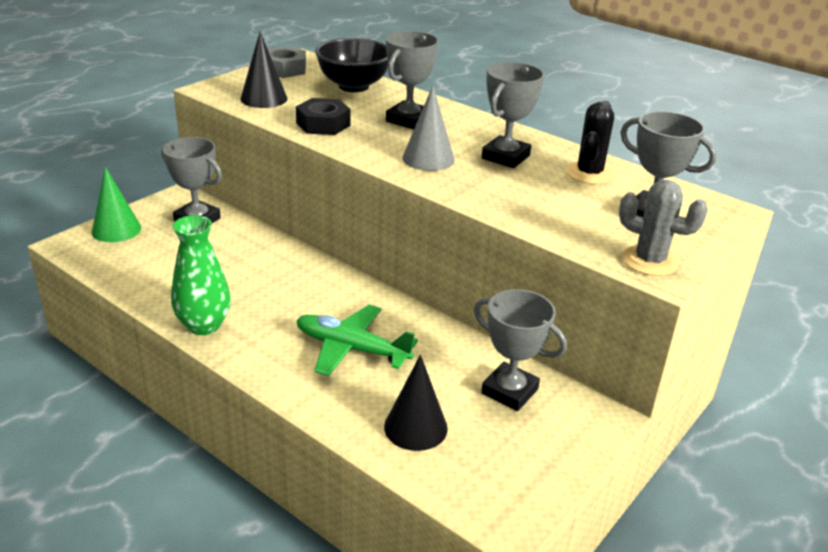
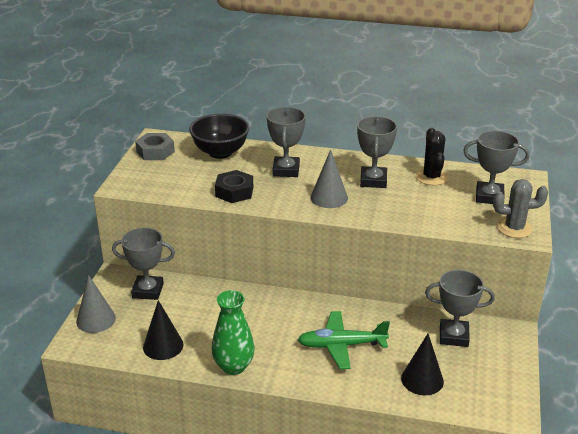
camera: 25 degrees left, 0 degrees up
green cone [92,167,141,242] -> grey cone [76,275,116,333]
black cone [240,32,287,108] -> black cone moved to [143,300,184,360]

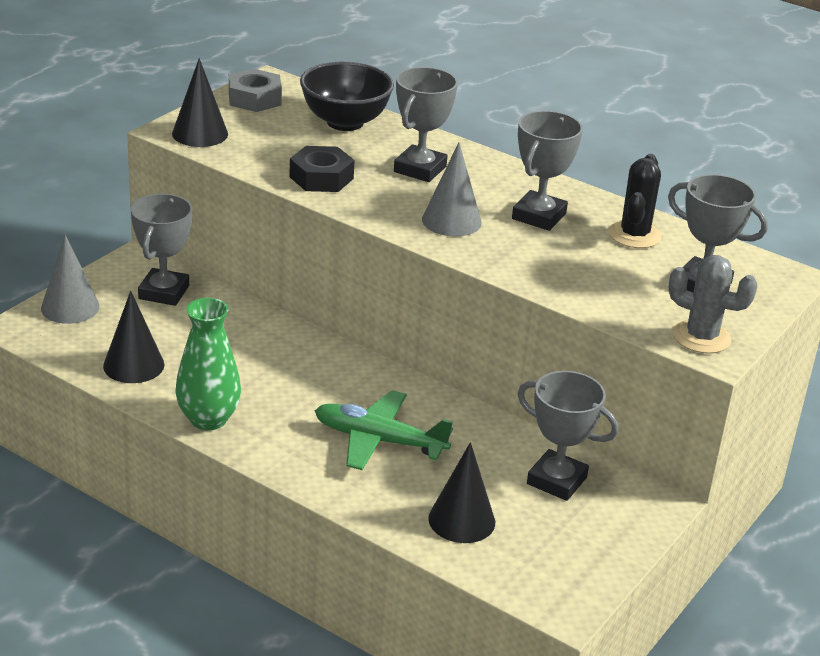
camera: 20 degrees right, 0 degrees up
grey trophy [112,228,175,300] -> grey trophy turned 75 degrees clockwise [131,194,192,306]
none -> black cone [172,58,228,147]

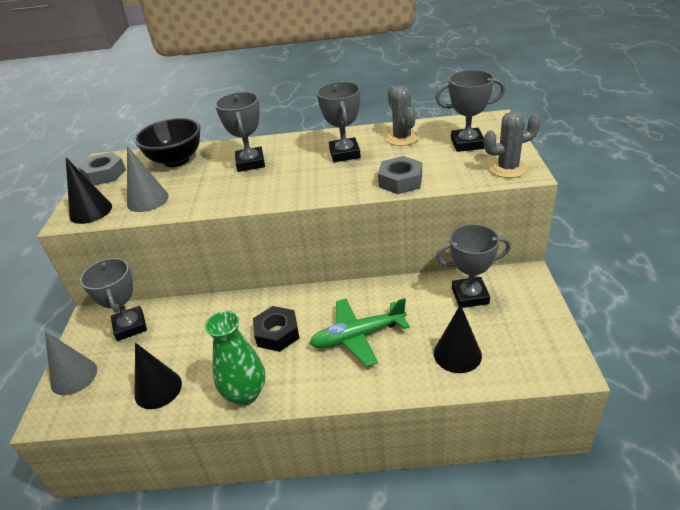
camera: 30 degrees left, 5 degrees up
black nut [289,146,355,192] -> black nut moved to [253,306,299,352]
grey cone [422,142,482,237] -> grey cone moved to [127,146,169,212]
black cactus [608,154,661,248] -> grey cactus [385,85,419,146]
none -> grey nut [378,156,422,194]

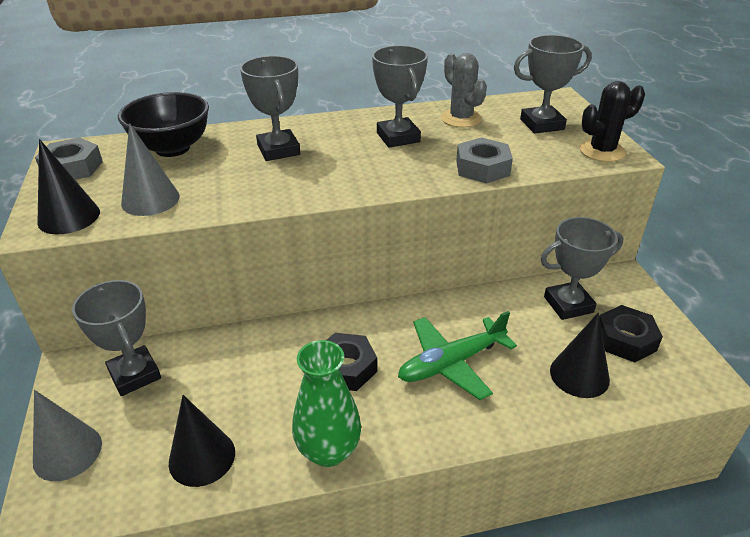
camera: 15 degrees left, 0 degrees up
grey cactus [484,111,541,178] -> black cactus [580,81,645,162]
none -> black nut [599,305,663,362]

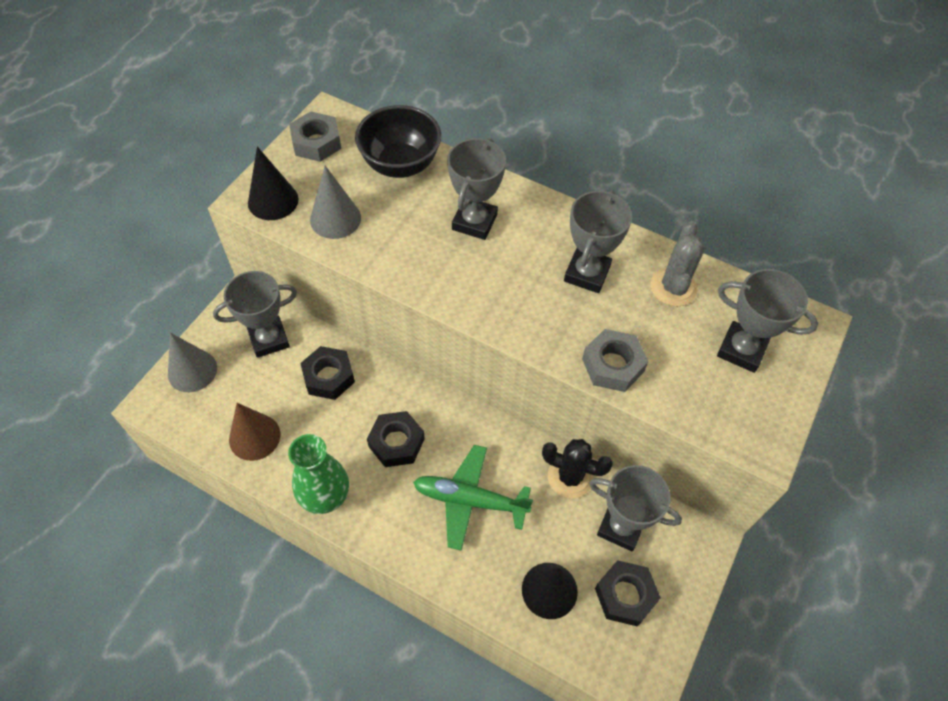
camera: 40 degrees right, 20 degrees up
grey trophy [72,280,161,396] -> grey trophy turned 60 degrees clockwise [213,271,297,358]
black cone [169,395,235,487] -> brown cone [229,403,280,461]
black cactus [580,81,645,162] -> black cactus moved to [542,439,613,498]
none -> black nut [300,346,355,400]

